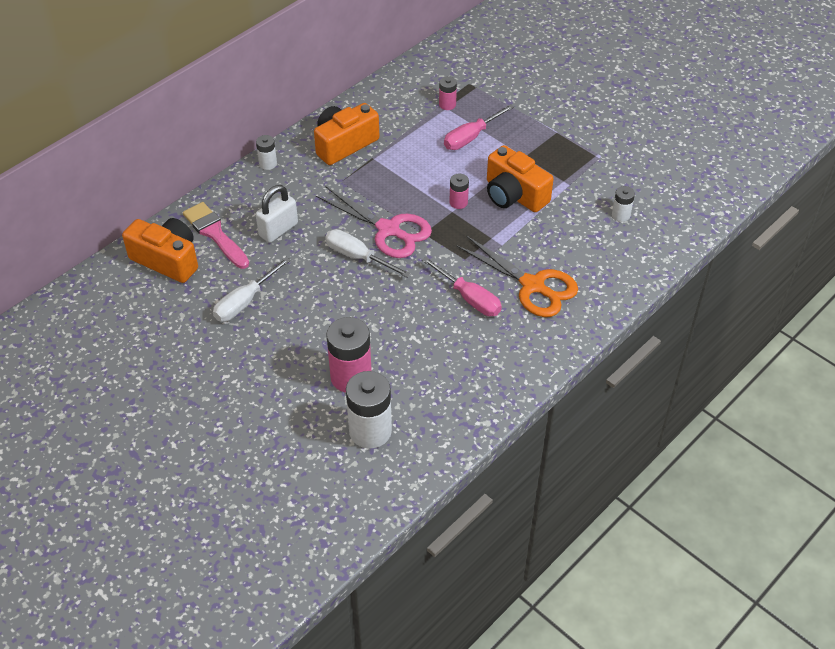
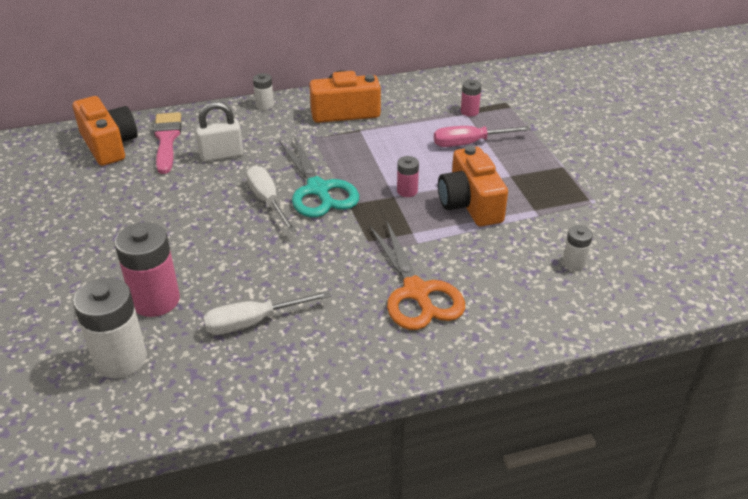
camera: 30 degrees right, 10 degrees down
white screwdriver [213,257,291,322] -> white screwdriver moved to [203,291,331,335]
pink scissors [316,186,432,258] -> turquoise scissors [279,136,359,218]
pink screwdriver [422,257,502,316] -> none

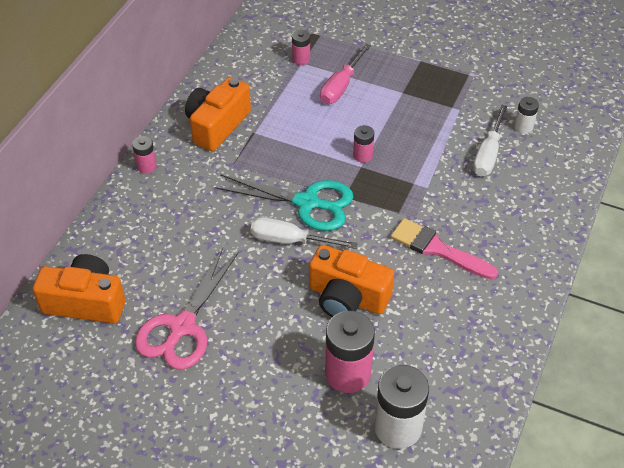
camera: 50 degrees left, 10 degrees up
pink brush [153,112,181,174] -> pink brush moved to [391,218,498,280]
white padlock [195,102,243,162] -> none
white screwdriver [203,291,331,335] -> white screwdriver moved to [473,105,507,176]
white battery [253,73,274,110] -> pink battery [132,136,157,174]
orange scissors [369,220,465,330] -> none
orange camera [438,146,508,226] -> orange camera moved to [309,245,394,317]
none -> pink scissors [135,248,239,370]

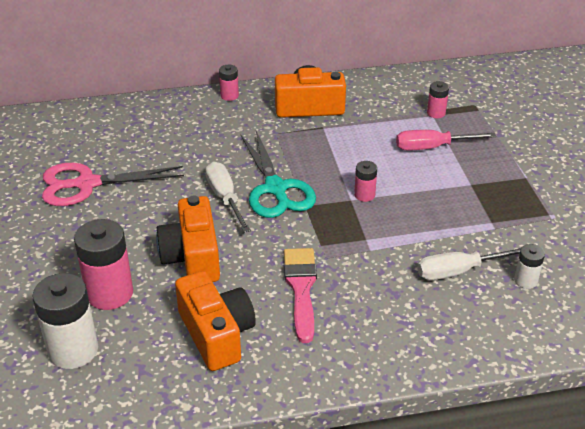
camera: 55 degrees right, 10 degrees down
orange camera [33,254,125,324] -> orange camera moved to [175,271,256,371]

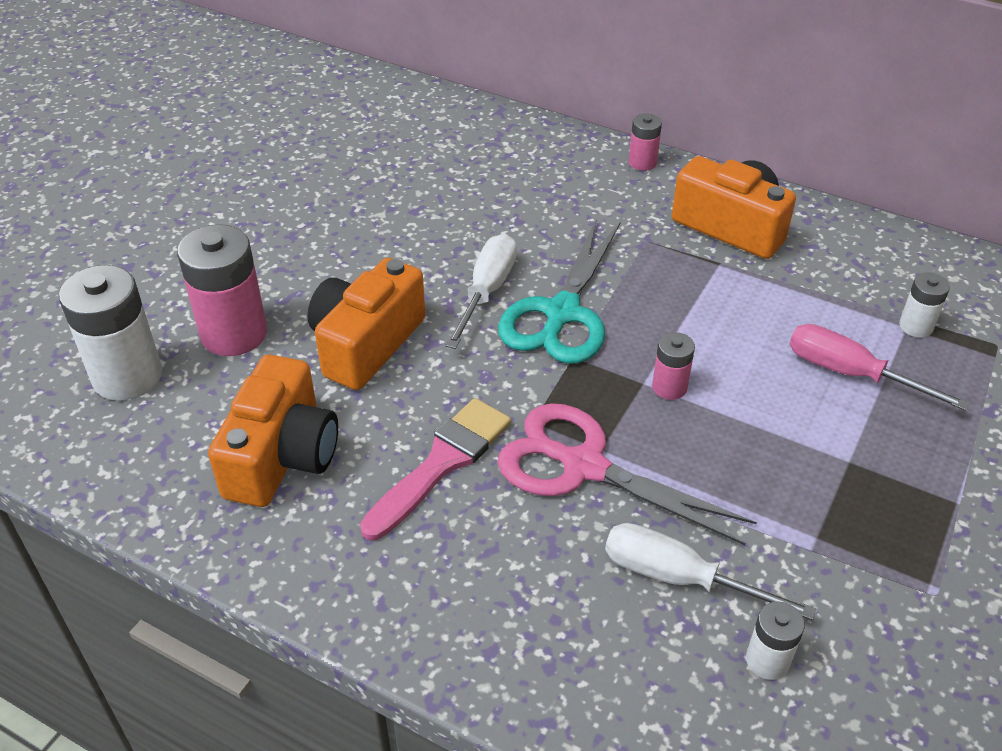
camera: 40 degrees right, 5 degrees up
pink scissors [42,163,184,206] -> pink scissors moved to [497,403,757,545]
pink battery [427,81,449,118] -> white battery [899,273,950,337]

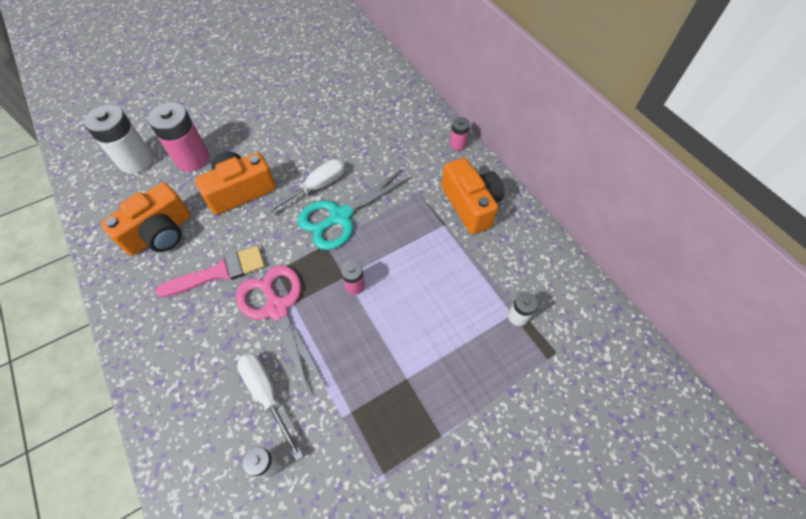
camera: 30 degrees right, 15 degrees up
pink screwdriver [790,324,970,411] -> none

